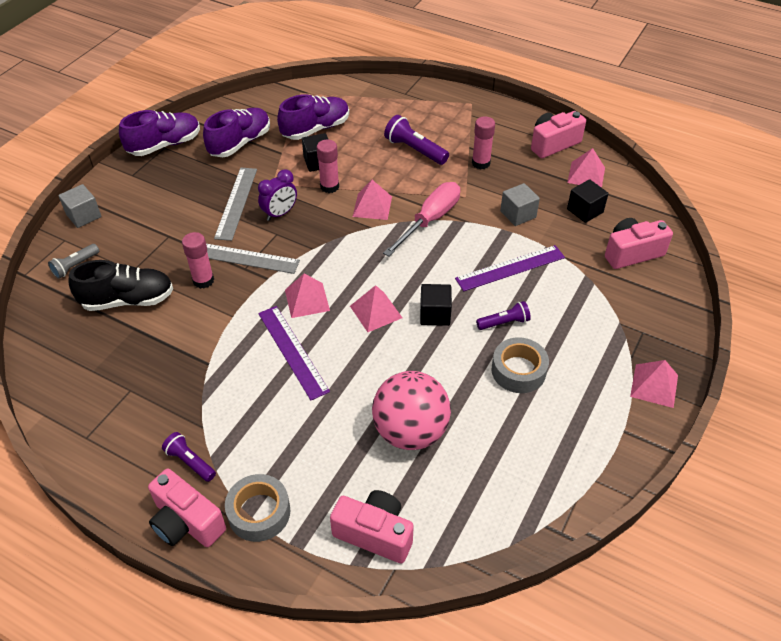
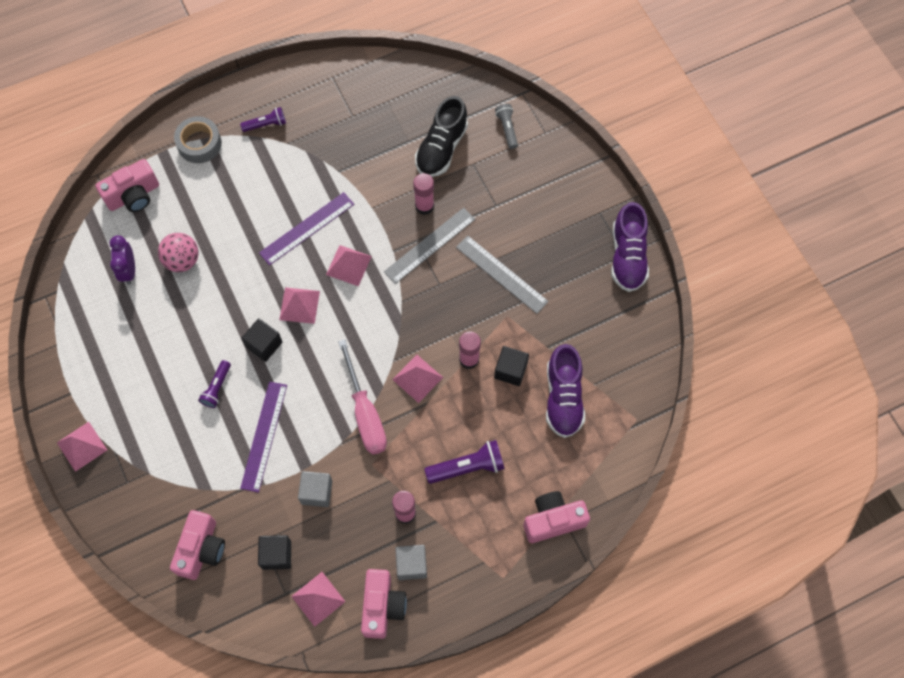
camera: 125 degrees right, 20 degrees up
grey cube [59,184,101,228] -> grey cube moved to [395,545,427,580]
pink camera [148,469,226,547] -> pink camera moved to [523,491,590,543]
purple shoe [203,108,270,157] -> none
purple clock [258,169,297,221] -> purple clock moved to [110,235,135,285]
purple ruler [258,306,330,400] -> purple ruler turned 45 degrees counterclockwise [259,192,354,265]
pink ball [372,371,451,450] -> pink ball [158,233,199,272], size x0.65
grey tape [492,337,549,393] -> none

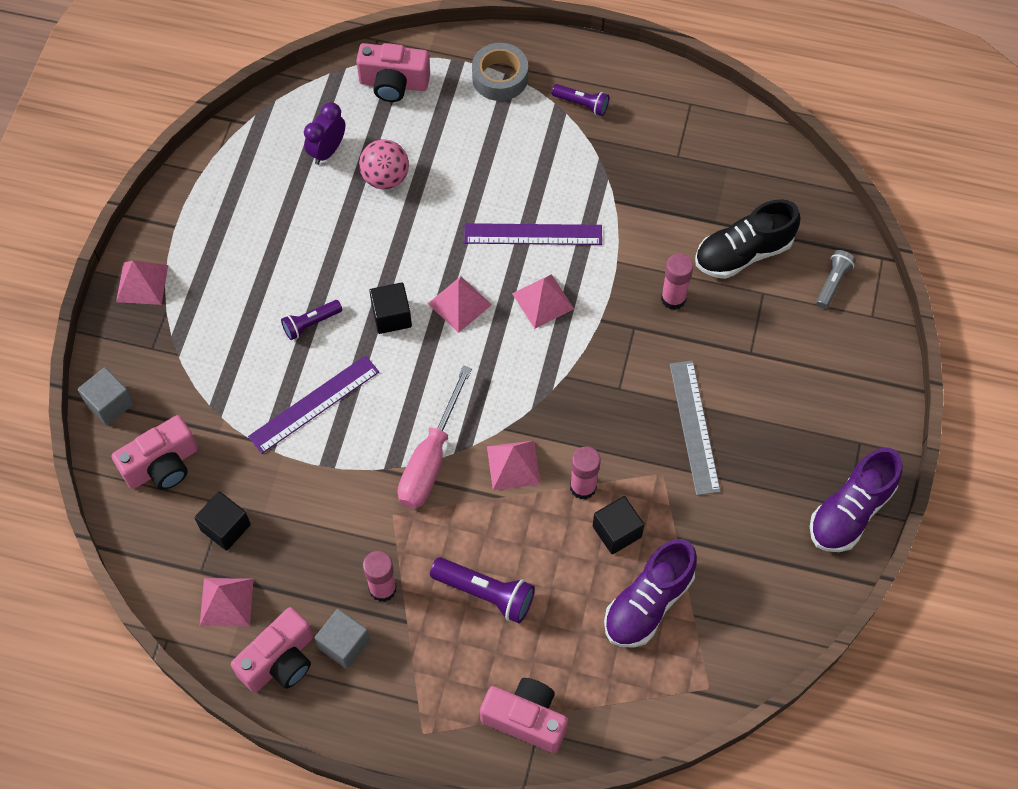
camera: 40 degrees right, 5 degrees down
grey cube [298,471,332,507] -> grey cube moved to [78,367,134,425]
grey ruler [384,208,475,284] -> none

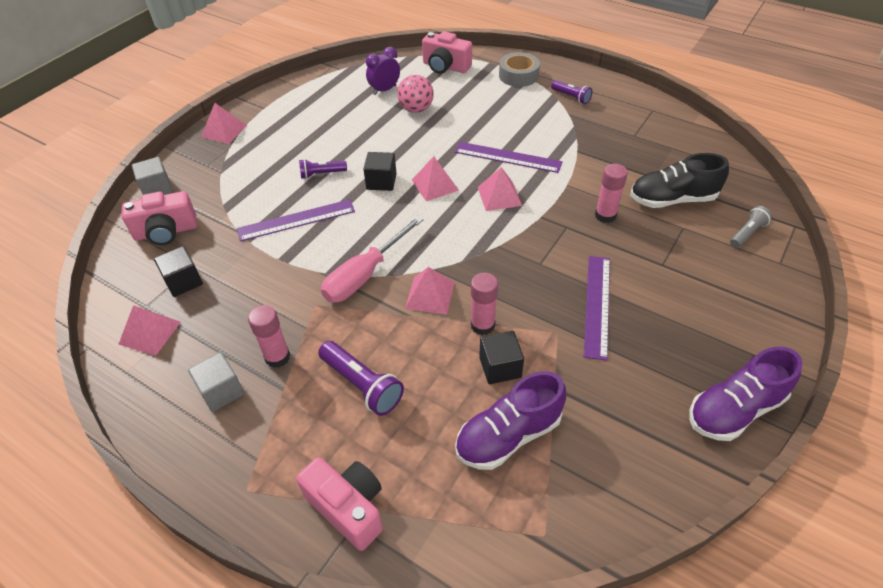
camera: 20 degrees right, 15 degrees down
pink camera [231,607,313,693] -> none
grey ruler [670,361,721,495] -> purple ruler [584,256,610,361]

